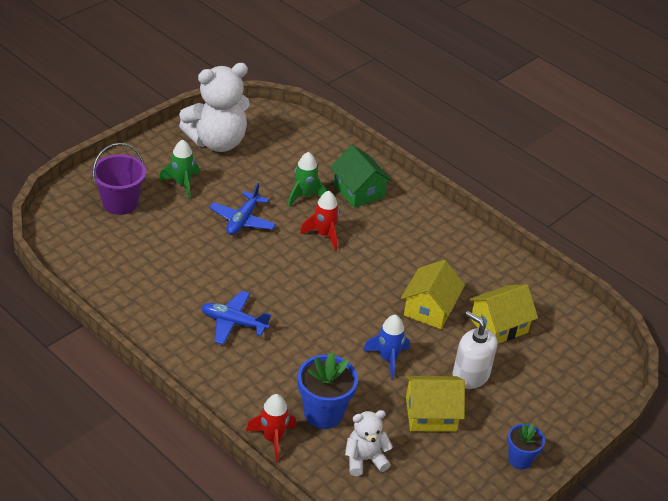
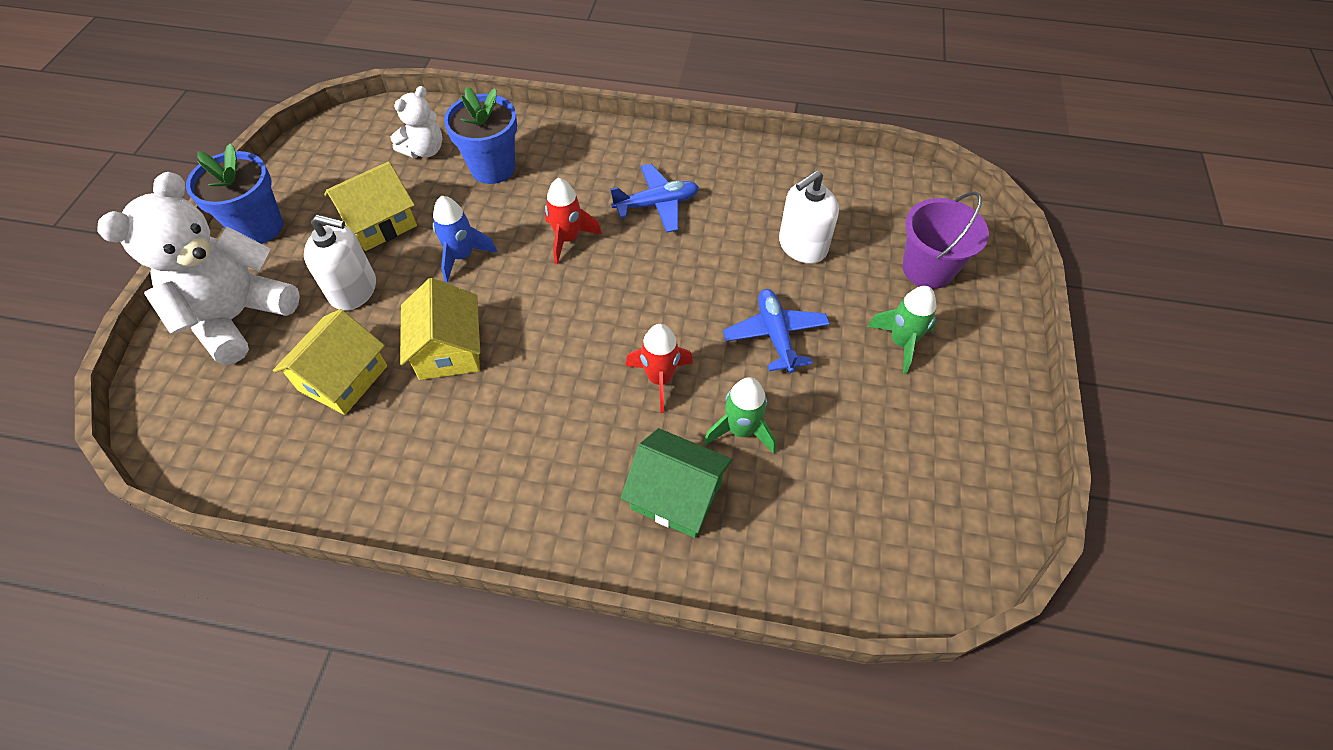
camera: 150 degrees right, 15 degrees up
white teddy bear [179,63,250,152] -> white teddy bear moved to [97,172,300,365]
red rocket [246,394,296,462] -> red rocket moved to [545,178,602,265]
blue flower pot [508,423,545,469] -> blue flower pot [186,143,283,244], size x1.65
none -> white soap dispenser [779,170,839,264]

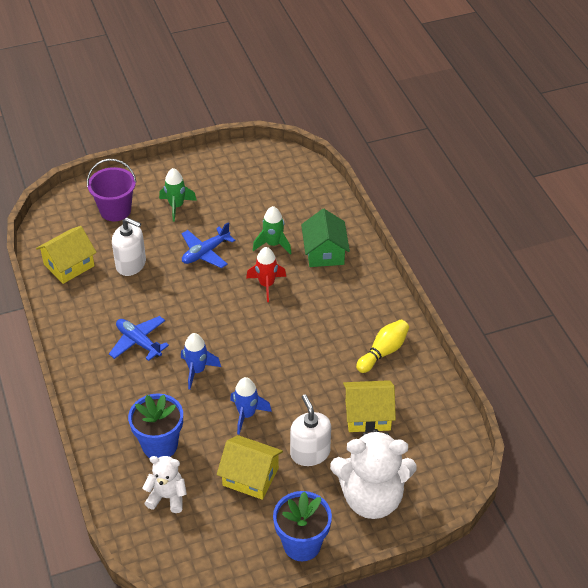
camera: 120 degrees left, 10 degrees down
yellow house [400,278,480,380] -> yellow house moved to [36,226,97,284]
red rocket [545,178,602,265] -> blue rocket [181,333,221,390]
none -> yellow bowling pin [356,319,409,373]

